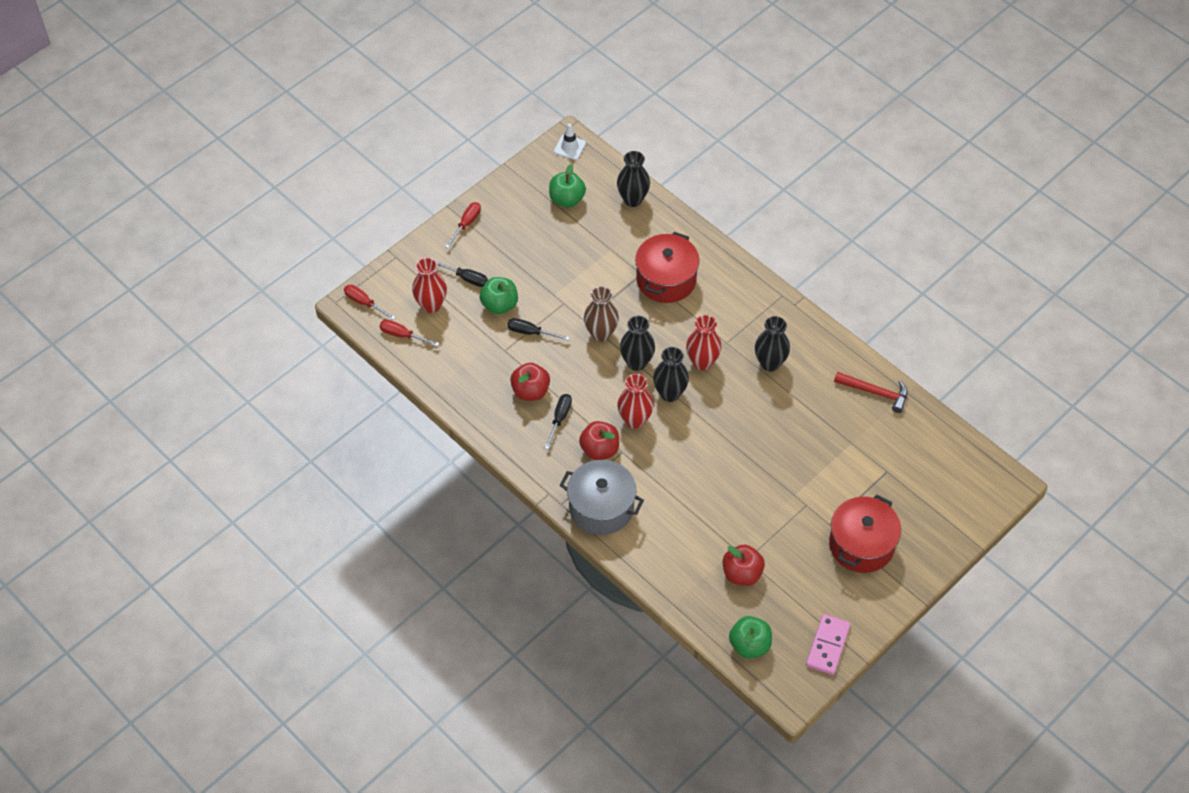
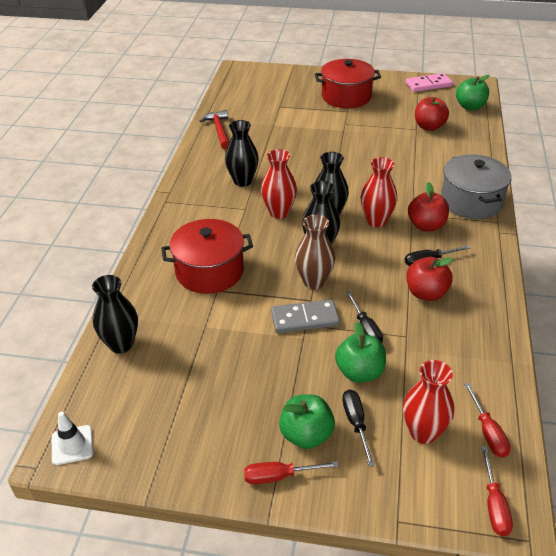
camera: 125 degrees left, 15 degrees down
green apple [549,164,586,207] -> green apple moved to [279,394,335,449]
none -> grey domino [271,300,340,333]

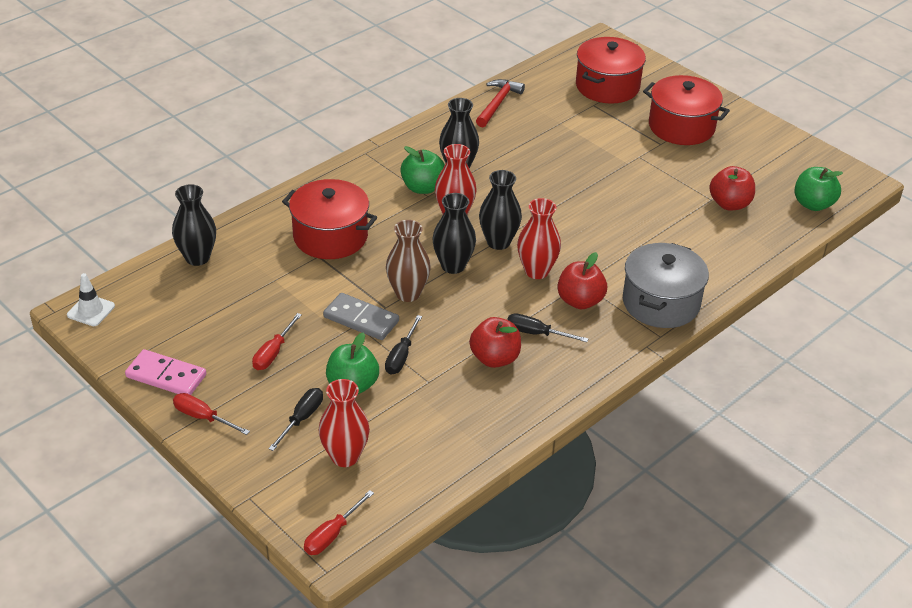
camera: 35 degrees right, 0 degrees up
green apple [279,394,335,449] -> green apple moved to [400,146,445,194]
pink domino [406,73,453,92] -> pink domino moved to [125,349,206,395]
red screwdriver [464,383,511,458] -> red screwdriver moved to [252,313,302,370]
none -> red pot [576,37,646,104]

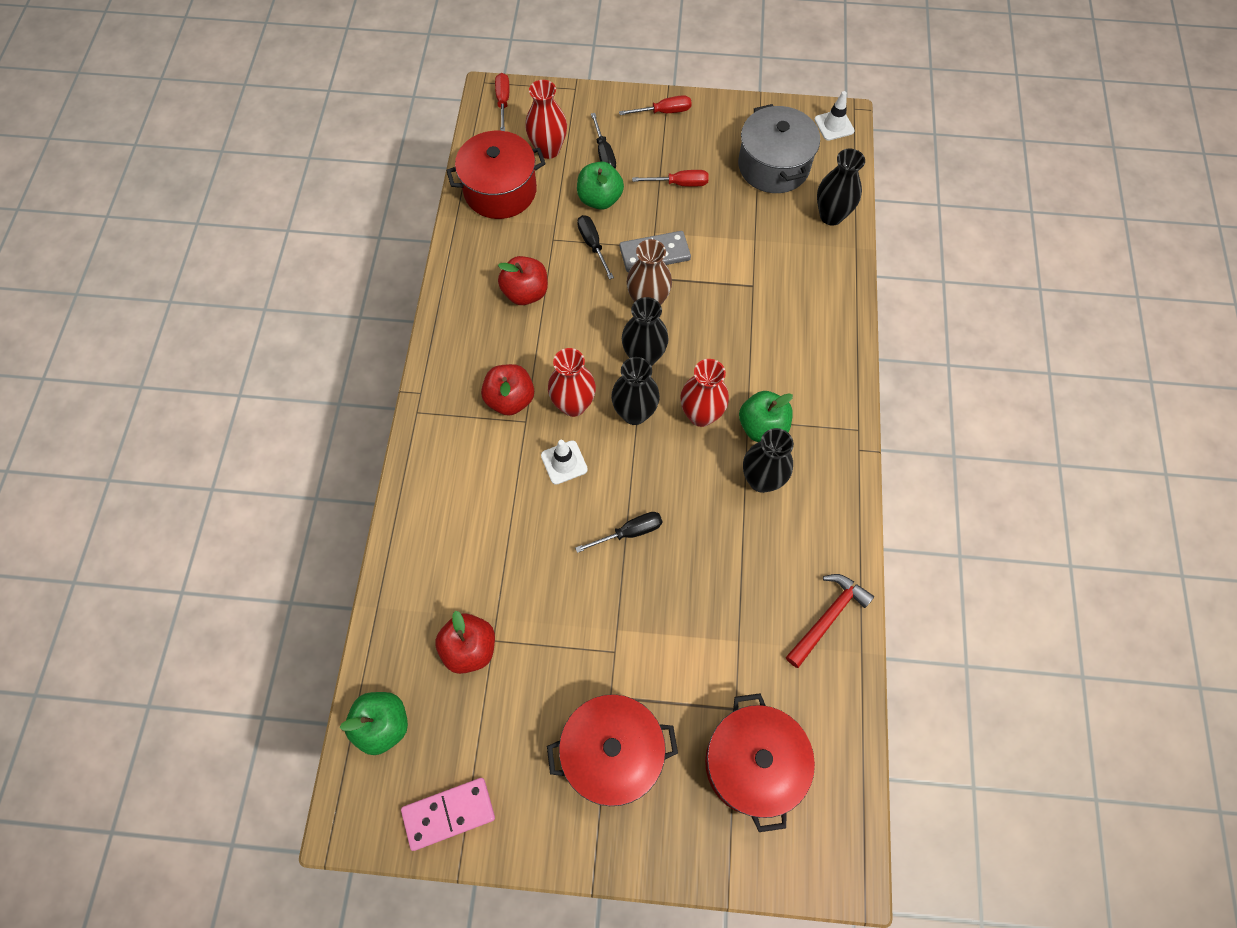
camera: 140 degrees right, 25 degrees up
pink domino [125,349,206,395] -> pink domino moved to [401,778,495,851]
red screwdriver [252,313,302,370] -> red screwdriver turned 105 degrees clockwise [632,170,709,187]
red pot [282,179,377,259] -> red pot moved to [446,131,546,219]
red hammer [476,79,525,127] -> red hammer turned 120 degrees counterclockwise [786,574,874,668]
black screwdriver [507,313,589,342] -> black screwdriver moved to [575,512,662,553]
grey pot [623,243,709,328] -> grey pot moved to [738,104,820,193]
none -> white traffic cone [541,440,588,485]

